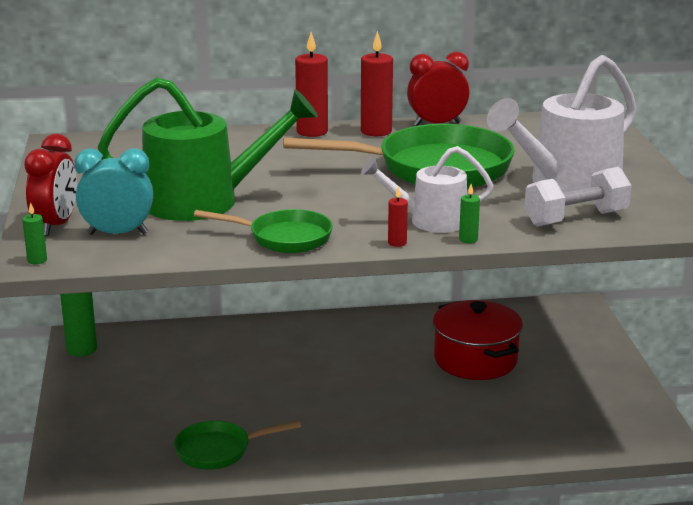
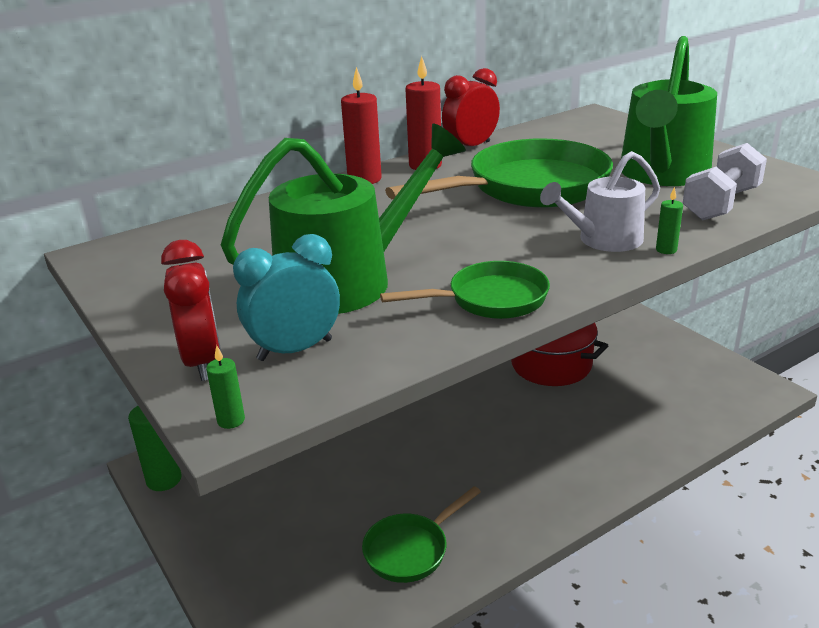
camera: 25 degrees left, 5 degrees up
red candle [388,186,408,247] -> none
white watering can [487,55,637,193] -> green watering can [621,36,717,186]

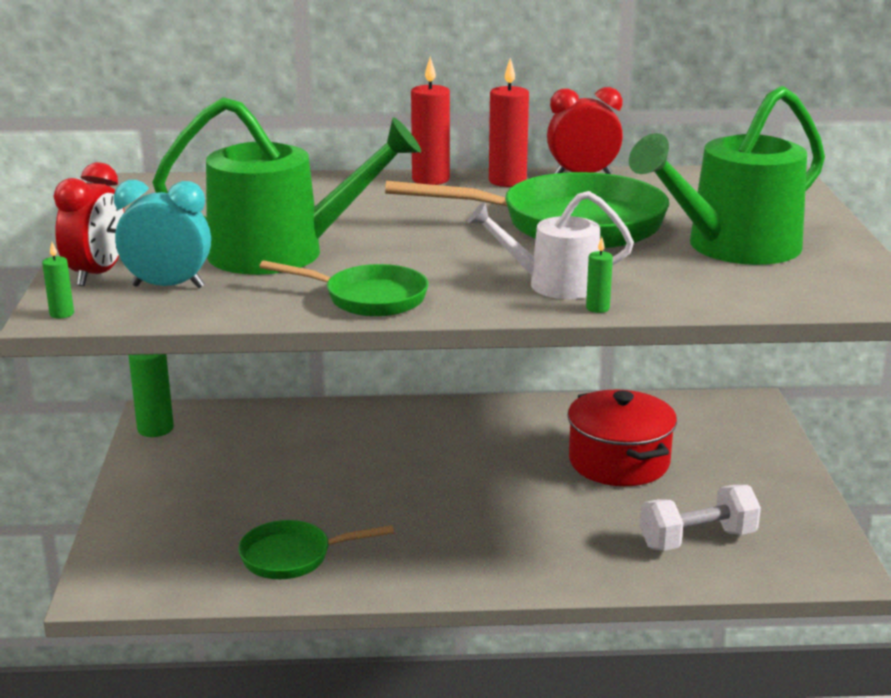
camera: 30 degrees right, 5 degrees down
white dumbbell [683,143,767,221] -> white dumbbell moved to [640,485,761,551]

